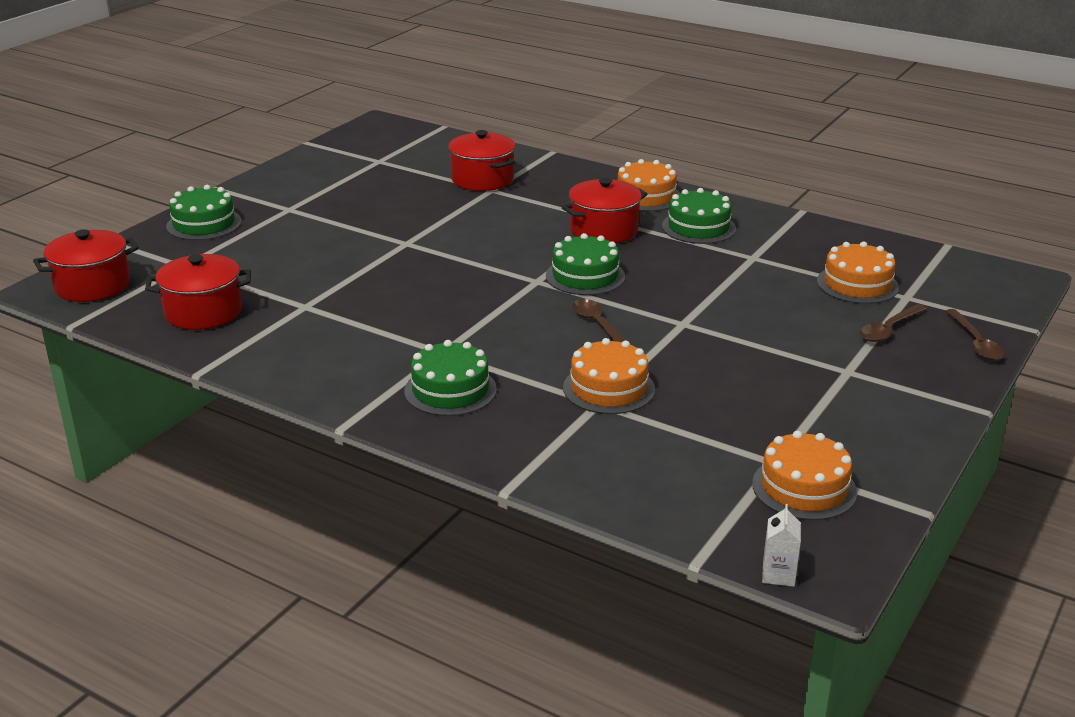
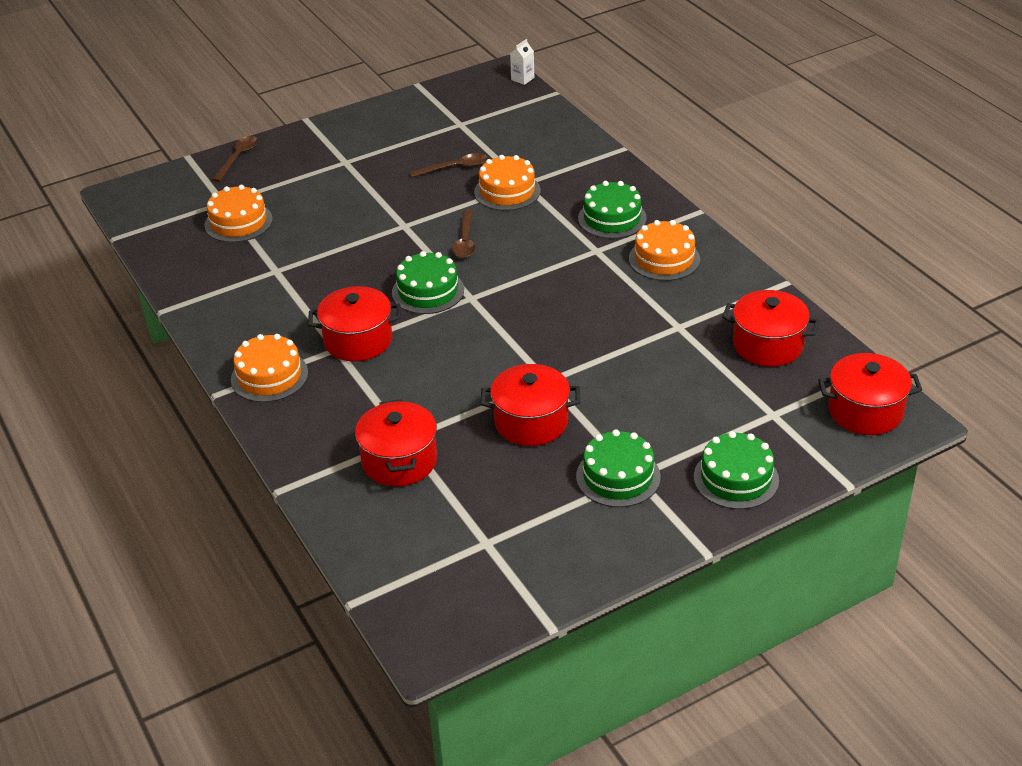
camera: 150 degrees left, 10 degrees up
green cake [662,188,736,244] -> green cake moved to [576,429,661,507]
orange cake [752,431,857,520] -> orange cake moved to [629,220,700,281]
brown spoon [860,304,927,342] -> brown spoon moved to [410,153,488,177]
none -> red pot [481,364,580,446]

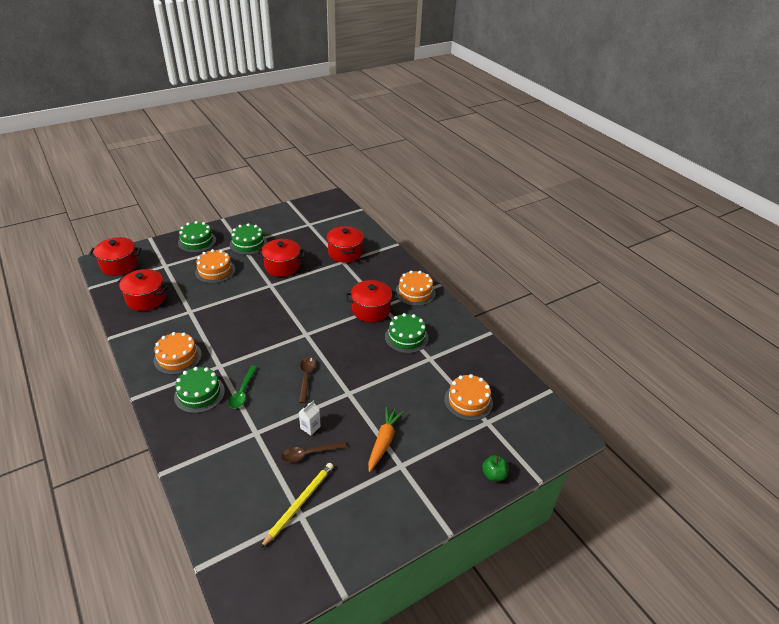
camera: 175 degrees right, 0 degrees up
brown spoon [212,136,258,182] -> green apple [482,455,509,481]
green cake [392,251,464,314] -> green cake moved to [385,313,429,353]
orange cake [474,155,541,211] -> orange cake moved to [195,249,235,283]
white carton [510,39,534,85] -> white carton moved to [299,400,321,435]
none -> green spoon [229,366,257,409]
none -> yellow pencil [260,463,334,548]
none -> orange carrot [368,407,404,472]

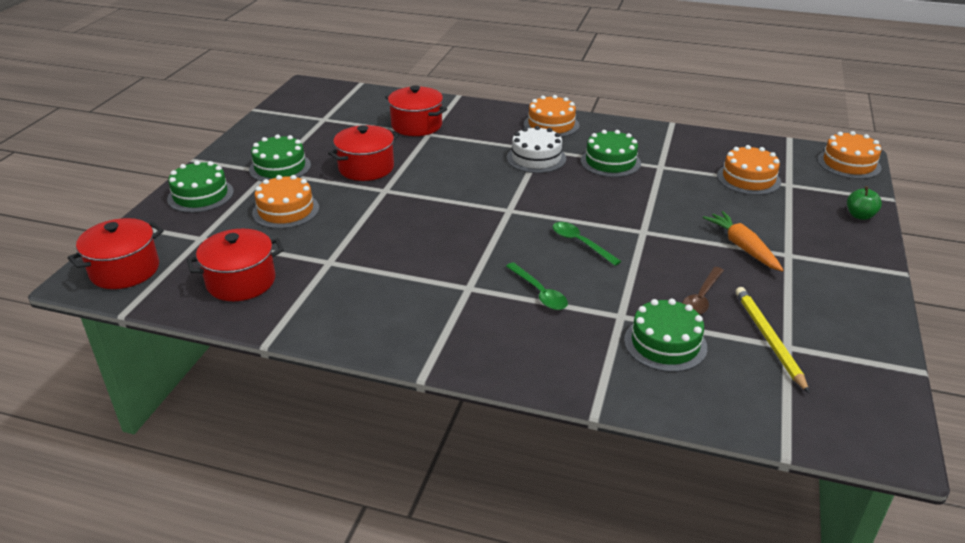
camera: 40 degrees left, 5 degrees down
orange cake [153,332,202,375] -> orange cake moved to [817,131,882,179]
green cake [174,367,225,413] -> green cake moved to [624,299,707,372]
brown spoon [299,357,316,403] -> green spoon [553,222,621,266]
white carton [299,400,321,435] -> none
red pot [345,280,398,322] -> white cake [507,126,566,173]

